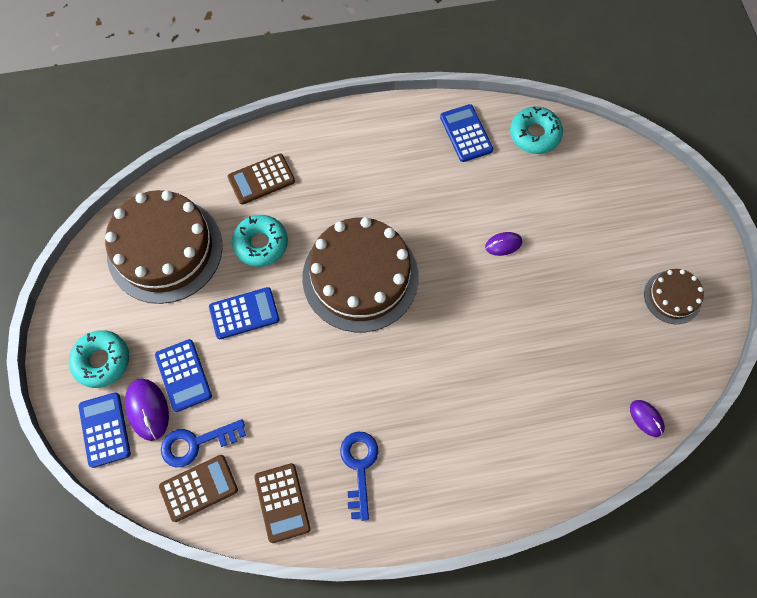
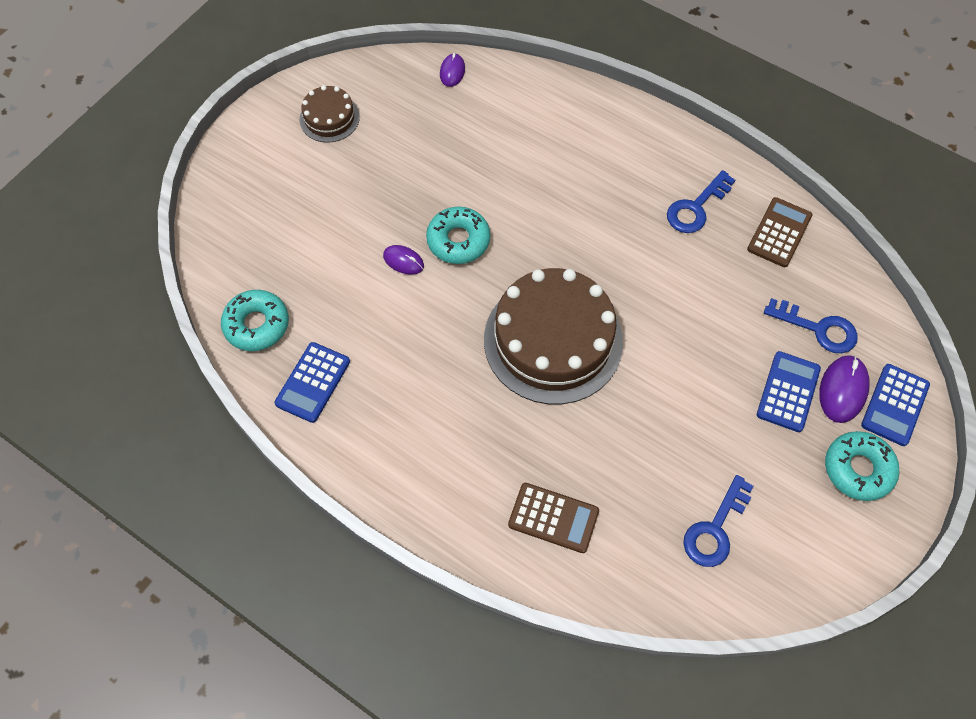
camera: 135 degrees left, 5 degrees down
brown cake [105,190,223,304] -> blue key [683,475,754,567]
brown calculator [159,455,238,522] -> none
blue calculator [209,287,279,339] -> none
turquoise donut [232,215,288,267] -> turquoise donut moved to [426,207,490,264]

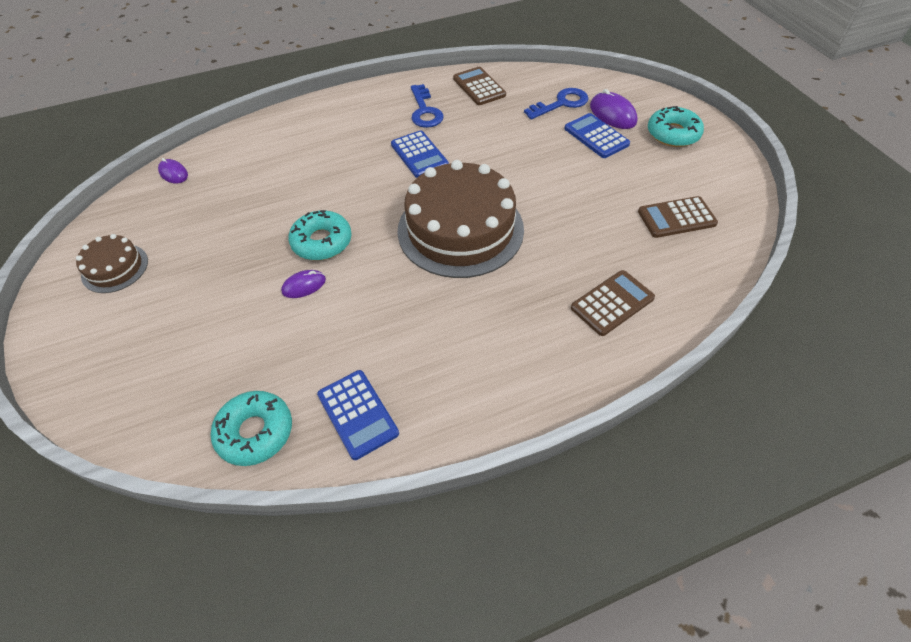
camera: 55 degrees left, 10 degrees down
blue key [683,475,754,567] -> brown calculator [638,196,718,238]
blue calculator [861,364,930,446] -> blue calculator moved to [391,131,449,178]

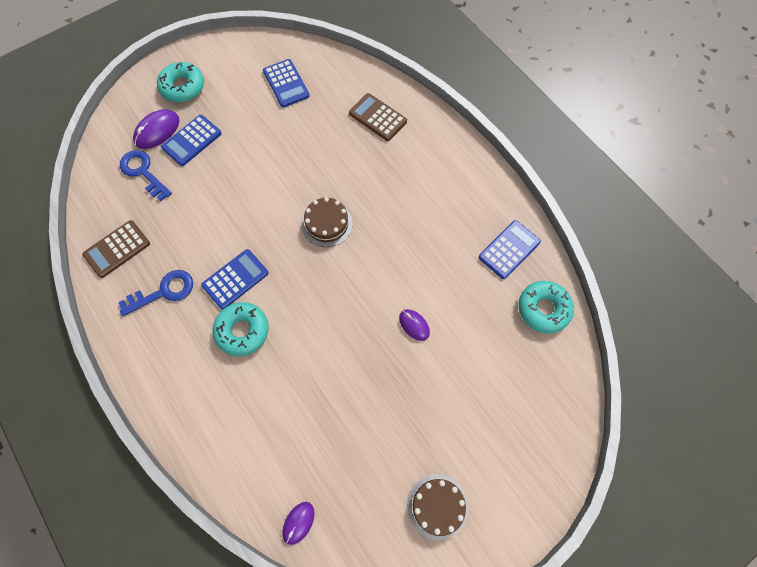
camera: 105 degrees left, 15 degrees up
turquoise donut [288,210,352,260] -> turquoise donut moved to [212,302,269,356]
brown cake [397,160,524,278] -> brown cake [302,197,353,247], size x0.48
brown calculator [638,196,718,238] -> blue calculator [263,59,310,108]

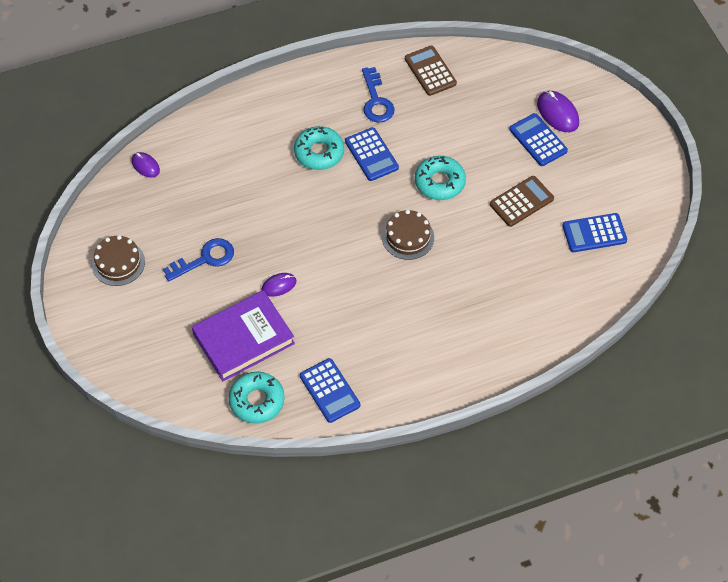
camera: 105 degrees right, 10 degrees down
blue key [120,150,172,201] -> blue key moved to [163,238,234,282]
turquoise donut [157,62,204,102] -> turquoise donut moved to [415,156,466,200]
brown calculator [349,93,407,141] -> brown calculator moved to [490,176,554,227]
none -> purple book [192,290,295,381]

